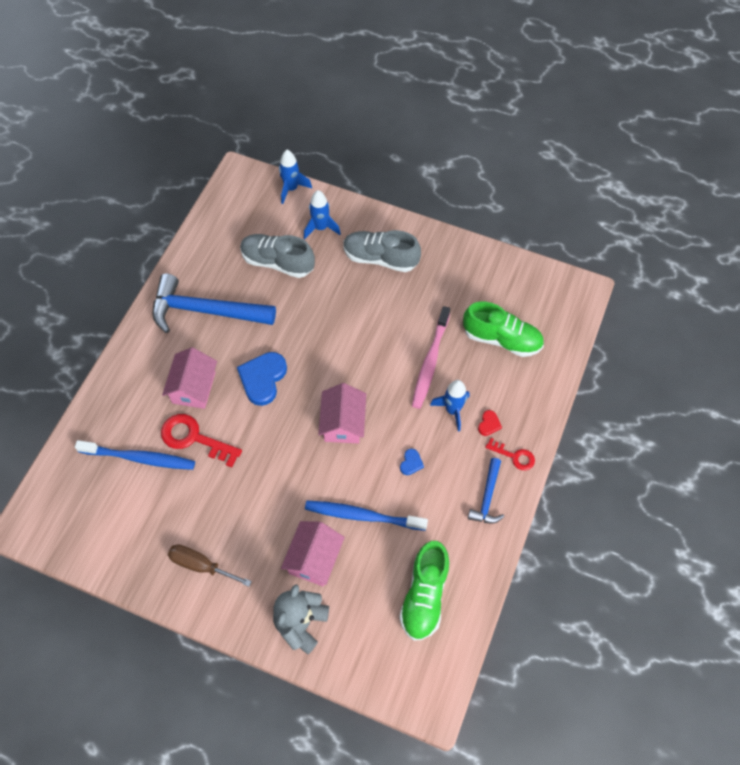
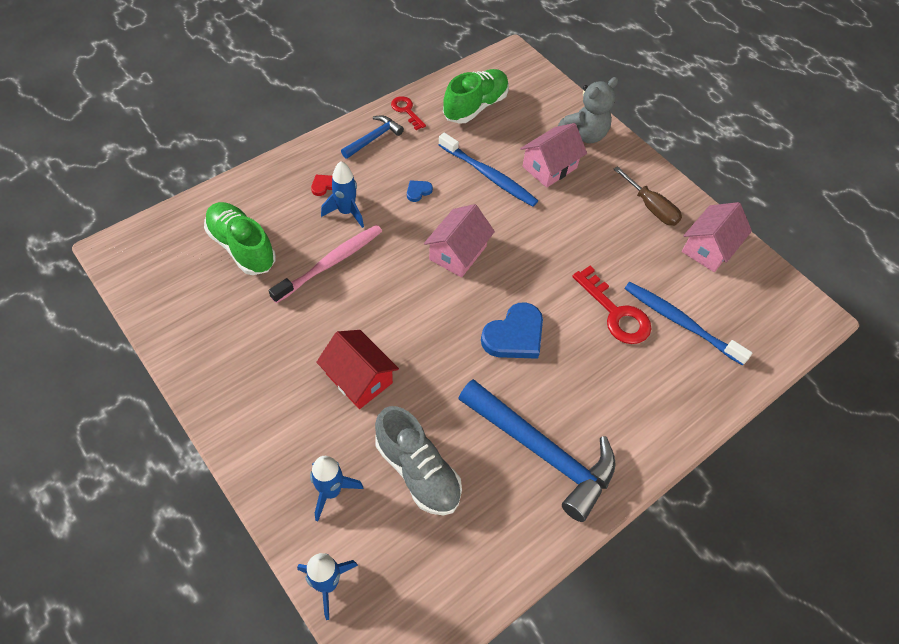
camera: 155 degrees left, 5 degrees down
pink house [162,347,217,409] -> pink house moved to [682,202,752,272]
grey shoe [344,230,421,272] -> none
red key [485,438,535,470] -> red key moved to [391,96,426,130]
none -> red house [316,330,399,409]

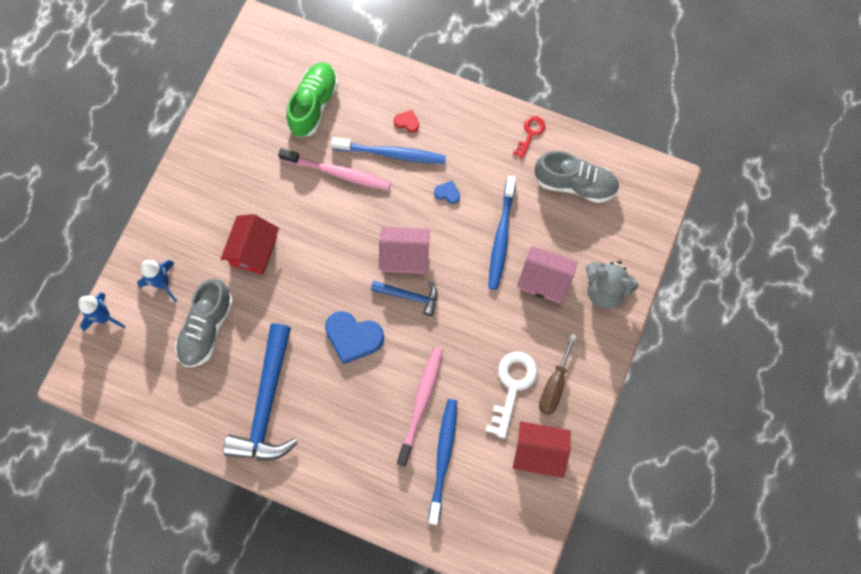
camera: 65 degrees right, 15 degrees up
blue rocket [321,161,364,228] -> blue toothbrush [331,137,446,164]
blue hammer [341,115,404,159] -> blue hammer moved to [371,281,438,316]
green shoe [443,69,509,124] -> grey shoe [535,151,619,203]
red key [572,266,651,344] -> pink toothbrush [397,347,443,467]
pink house [682,202,752,272] -> red house [513,421,571,478]
none -> white key [485,352,538,438]

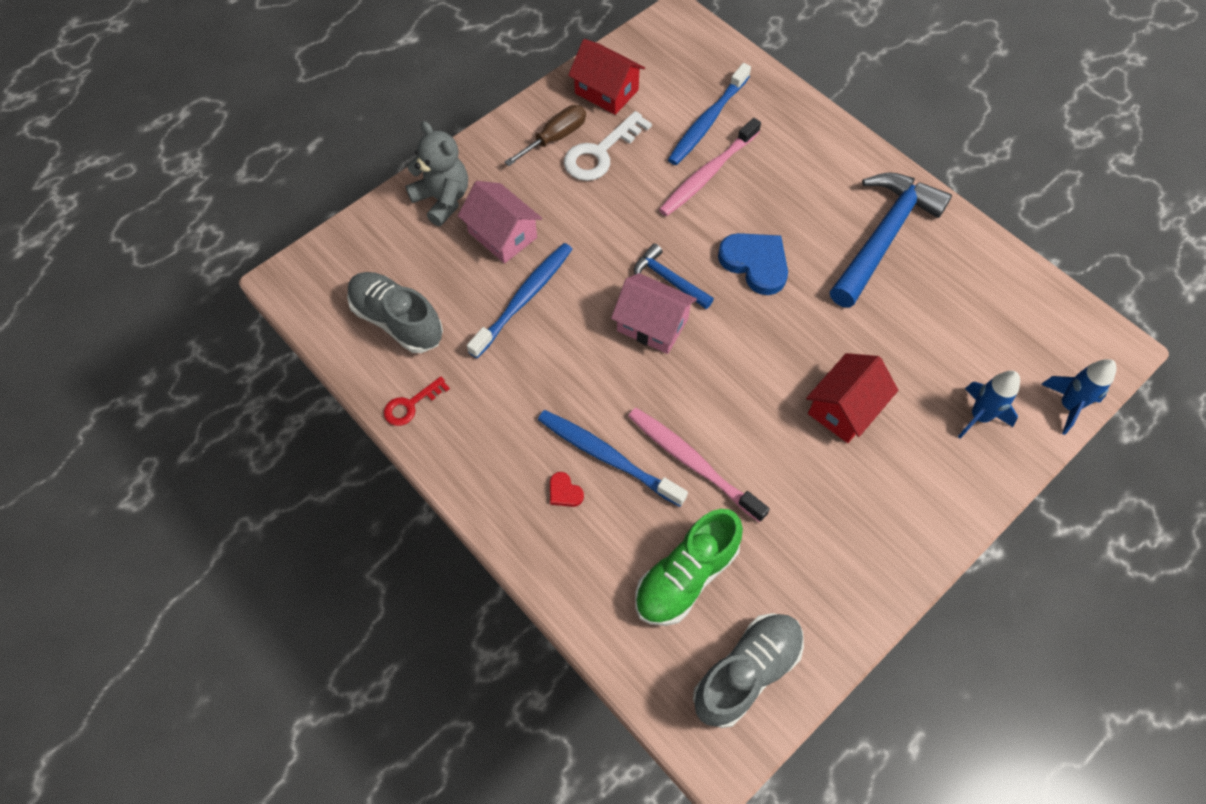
camera: 155 degrees left, 10 degrees down
grey shoe [175,279,233,367] -> grey shoe moved to [693,613,804,728]
blue heart [434,181,460,204] -> none

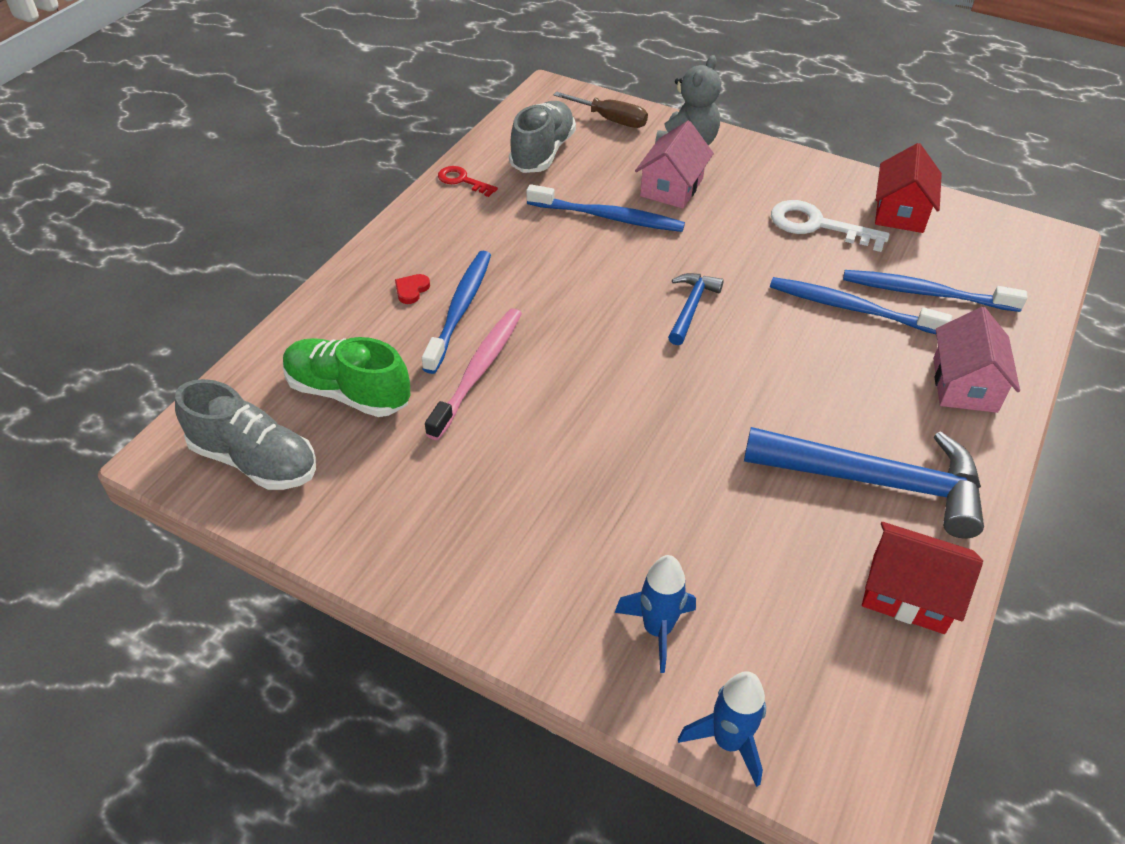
camera: 70 degrees right, 15 degrees down
brown screwdriver [504,105,586,166] -> brown screwdriver moved to [554,92,648,128]
pink house [611,273,697,354] -> pink house moved to [933,307,1020,413]
pink toothbrush [659,118,761,216] -> blue toothbrush [770,277,952,334]
blue heart [718,233,788,295] -> none
red house [806,353,898,443] -> red house moved to [862,522,983,634]

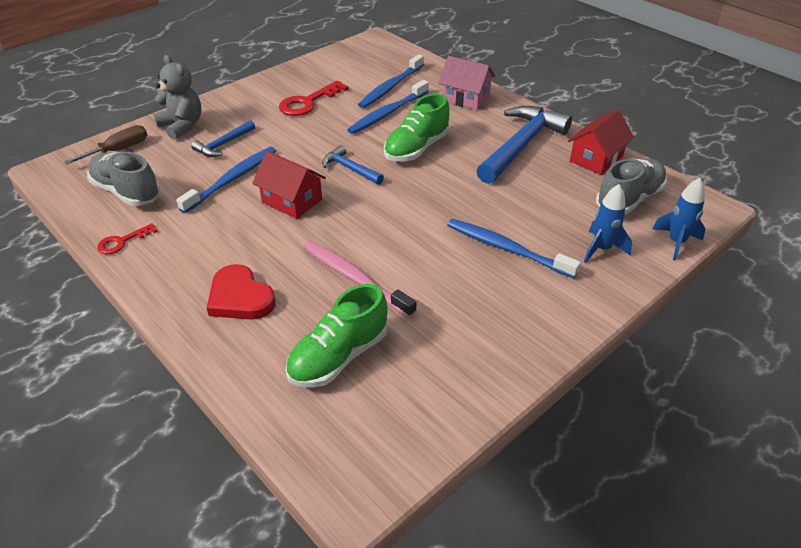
camera: 70 degrees left, 5 degrees down
grey shoe [175,379,316,490] -> grey shoe moved to [596,159,667,215]
red heart [395,274,430,304] -> red heart [207,264,275,320], size x2.16
blue toothbrush [422,251,491,374] -> blue toothbrush moved to [447,219,581,278]
pink house [635,121,714,209] -> blue hammer [191,120,255,157]
white key [771,200,890,252] -> red key [279,80,349,116]
red house [875,143,942,233] -> red house moved to [252,151,326,219]
none -> green shoe [384,94,450,161]

